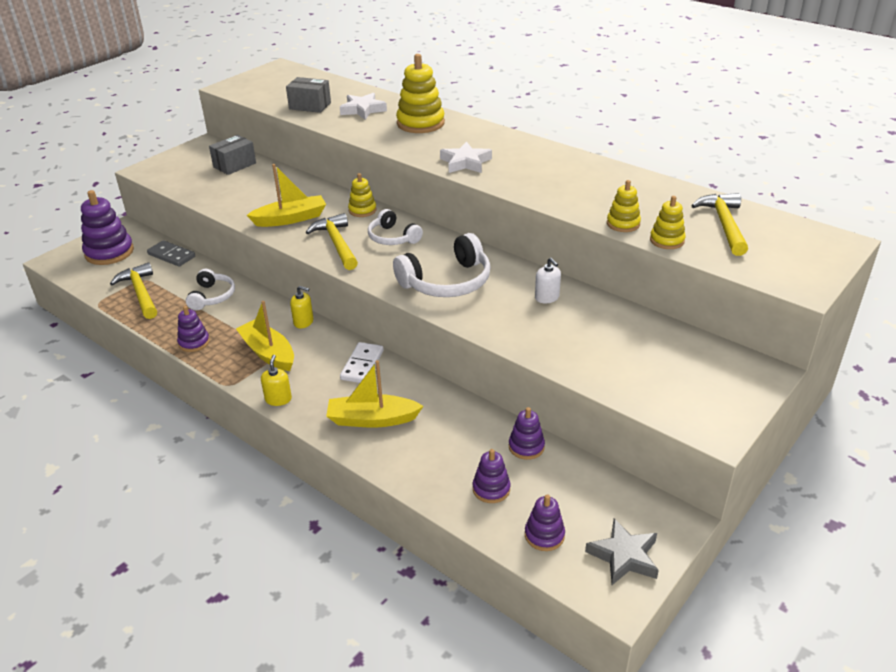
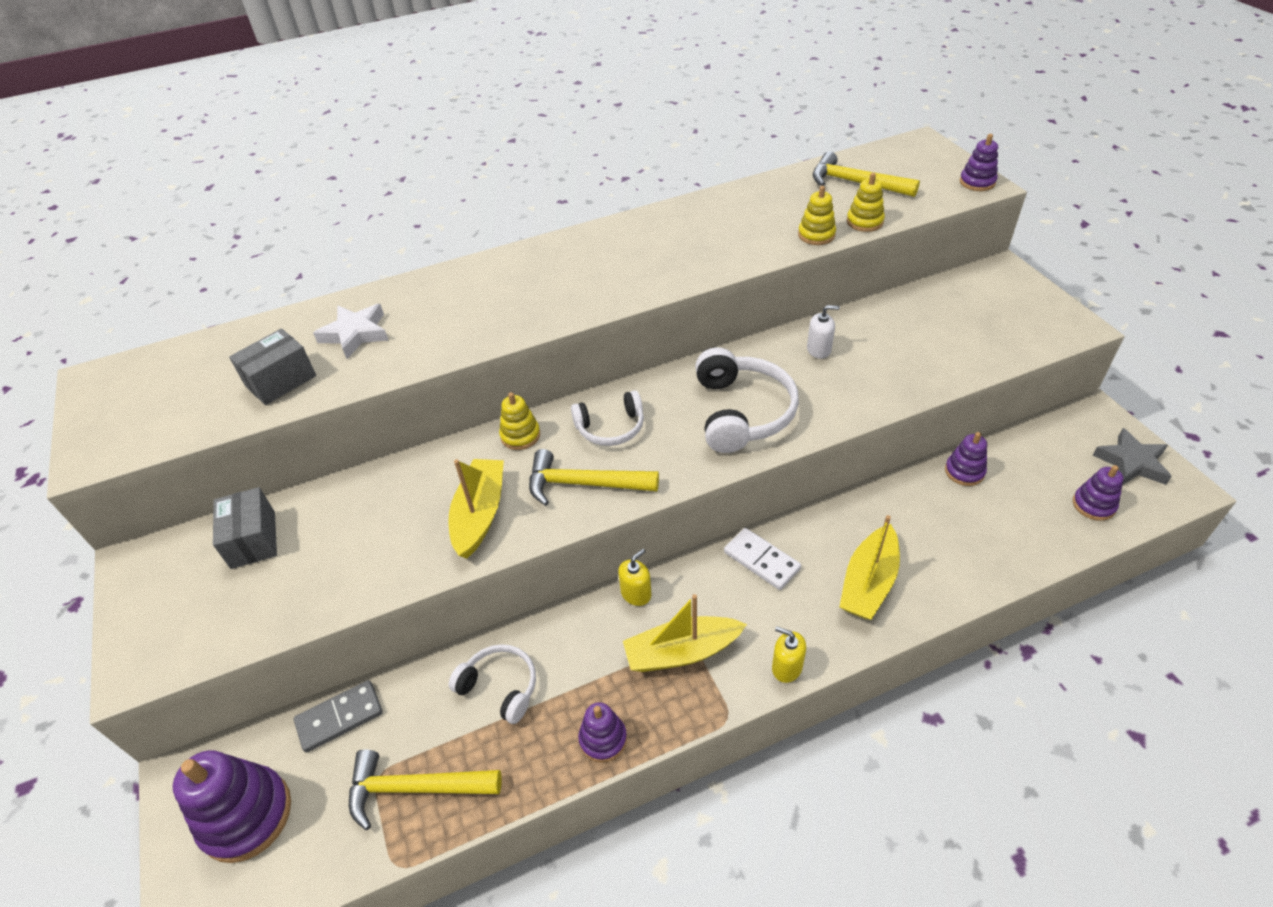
camera: 60 degrees left, 10 degrees up
yellow stacking toy [396,54,445,133] -> none
white star [440,142,492,173] -> none
purple stacking toy [473,449,511,503] -> purple stacking toy moved to [960,134,998,191]

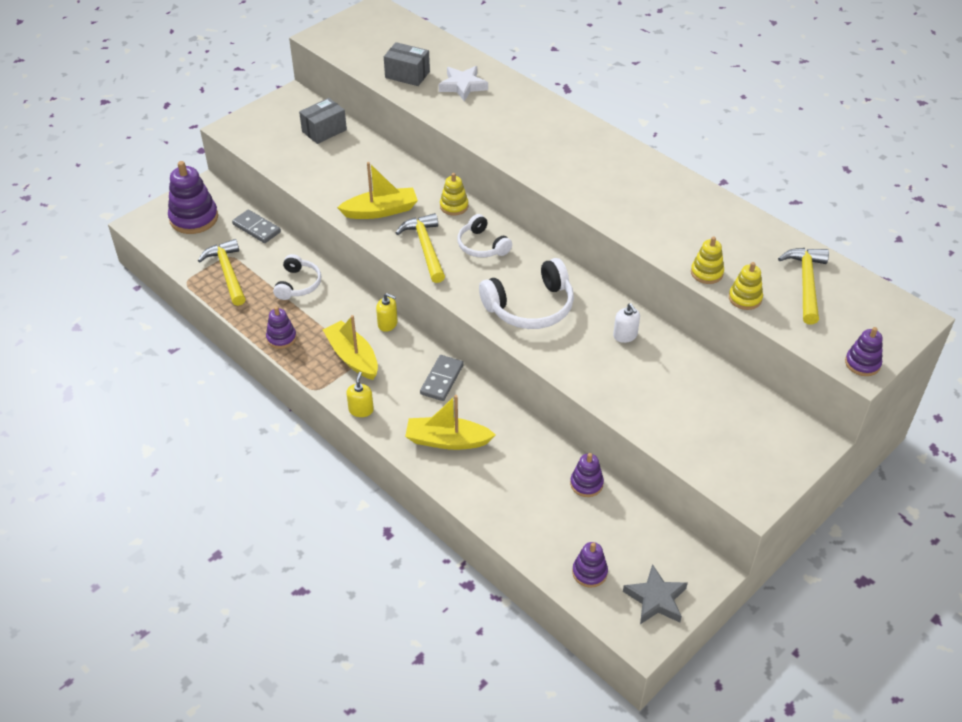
camera: 65 degrees right, 0 degrees up
white domino [724,528,801,590] -> grey domino [420,355,464,401]

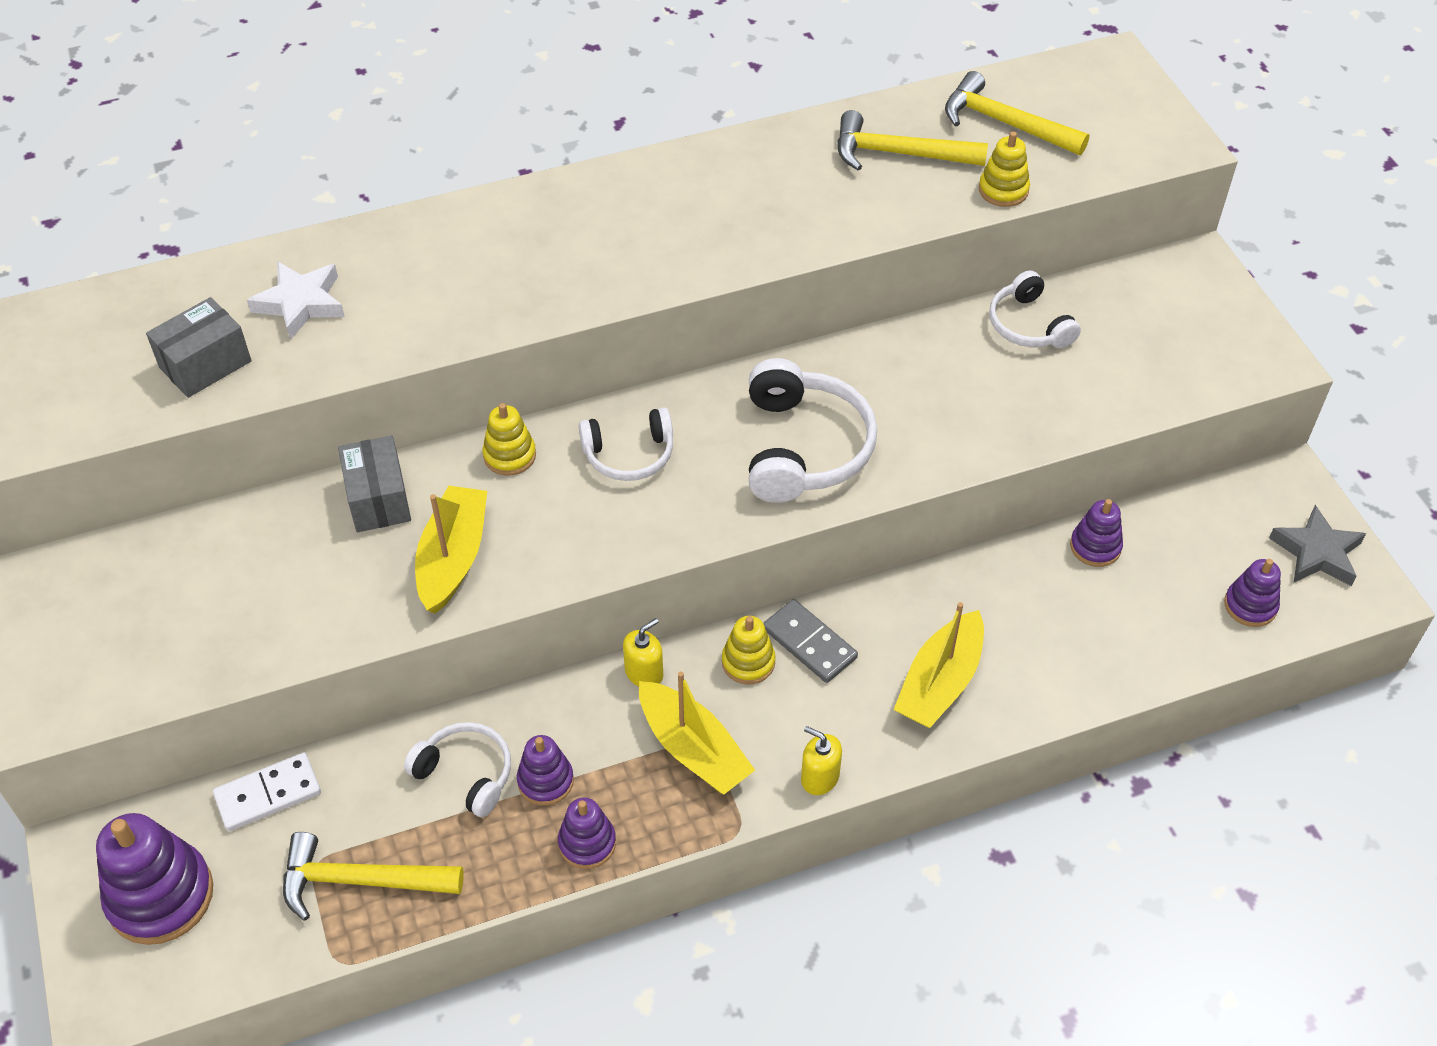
camera: 65 degrees left, 5 degrees up
grey domino [232,210,281,243] -> white domino [213,753,321,831]
grey box [299,98,347,144] -> grey box moved to [338,436,411,532]
yellow boat [323,315,378,380] -> yellow boat turned 120 degrees counterclockwise [639,671,755,795]
yellow hammer [396,213,445,283] -> yellow hammer moved to [837,110,988,170]
white soap dispenser [613,303,640,343] -> none
yellow stacking toy [691,237,724,284] -> yellow stacking toy moved to [722,616,776,685]
purple stacking toy [845,327,883,376] -> purple stacking toy moved to [517,735,574,806]
none -> white headphones [989,271,1081,348]

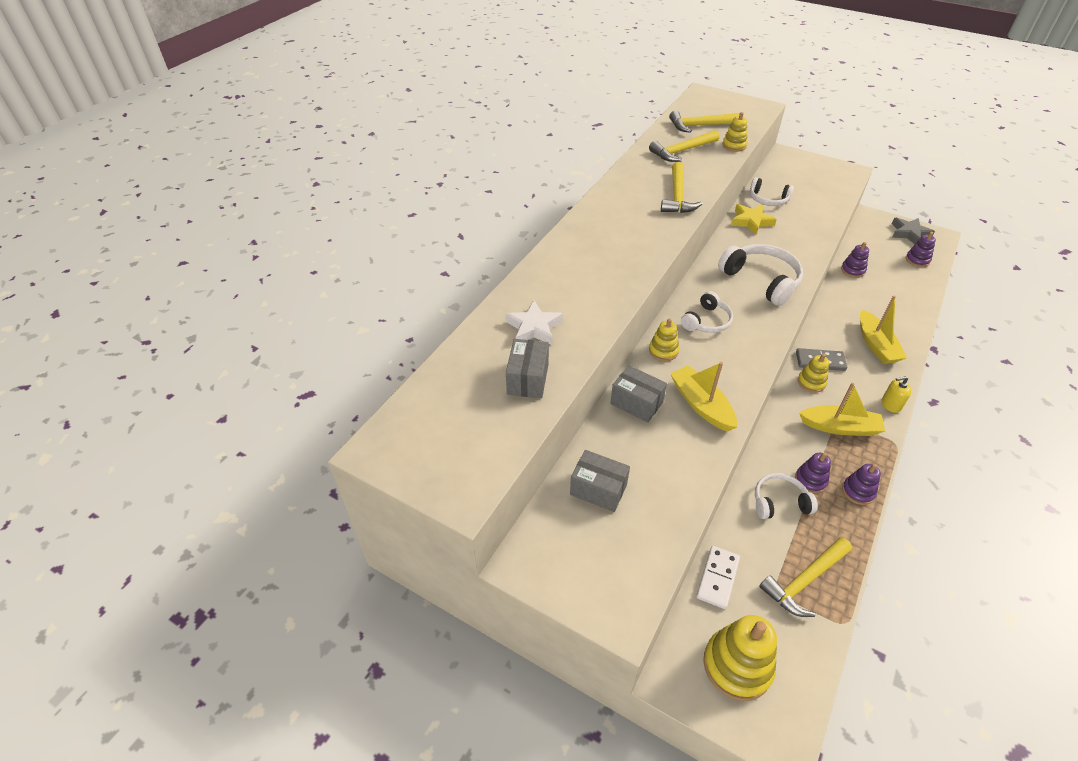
camera: 40 degrees left, 5 degrees down
purple stacking toy [96,813,213,945] -> yellow stacking toy [703,615,777,701]
yellow soap dispenser [623,618,663,687] -> none
none -> grey box [570,450,630,512]
none -> yellow hammer [661,162,702,213]
none -> yellow star [731,204,777,235]

